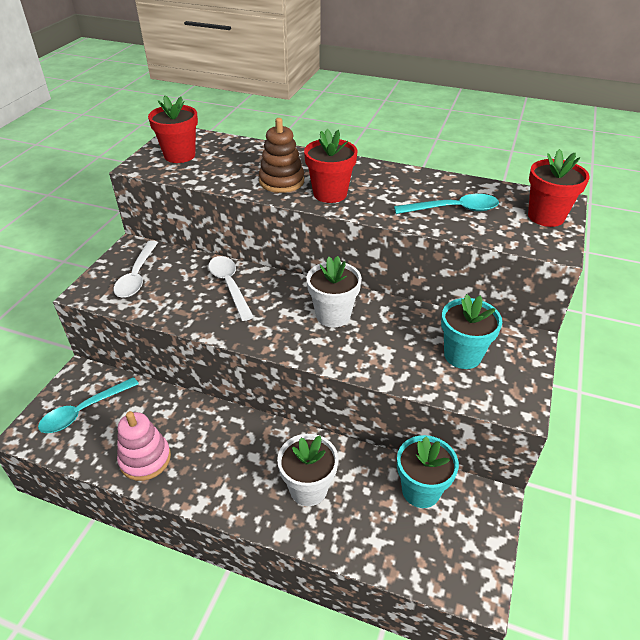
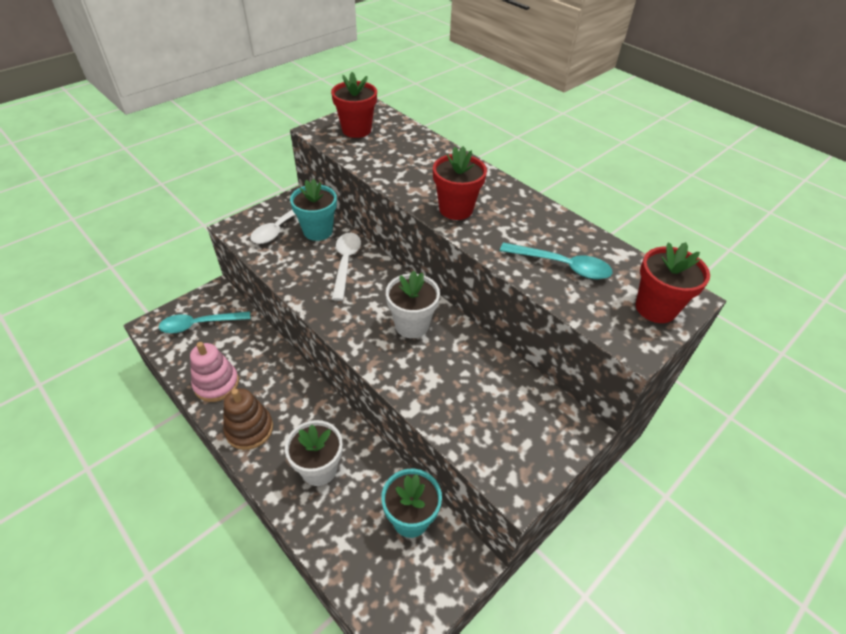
camera: 25 degrees right, 5 degrees up
brown stacking toy [259,118,304,193] -> brown stacking toy moved to [223,388,273,450]
turquoise flower pot [441,294,502,369] -> turquoise flower pot moved to [290,179,337,241]

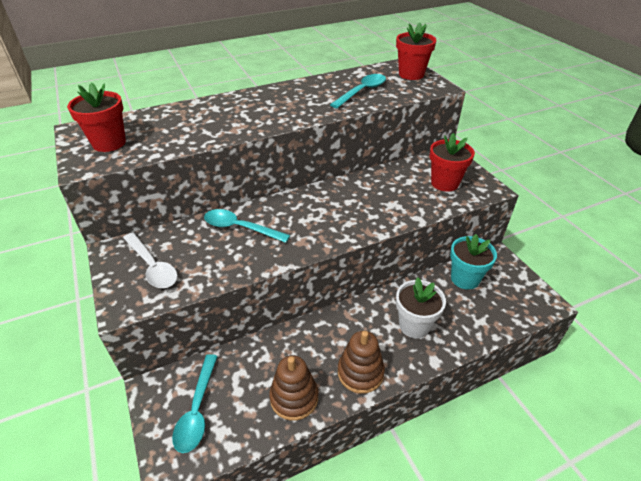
camera: 70 degrees left, 5 degrees down
pink stacking toy [190,342,239,402] -> brown stacking toy [269,355,318,421]
turquoise flower pot [290,179,337,241] -> none
white spoon [332,233,361,301] -> turquoise spoon [204,209,290,243]
white flower pot [386,271,440,338] -> none
red flower pot [433,146,487,220] -> red flower pot moved to [430,133,475,192]

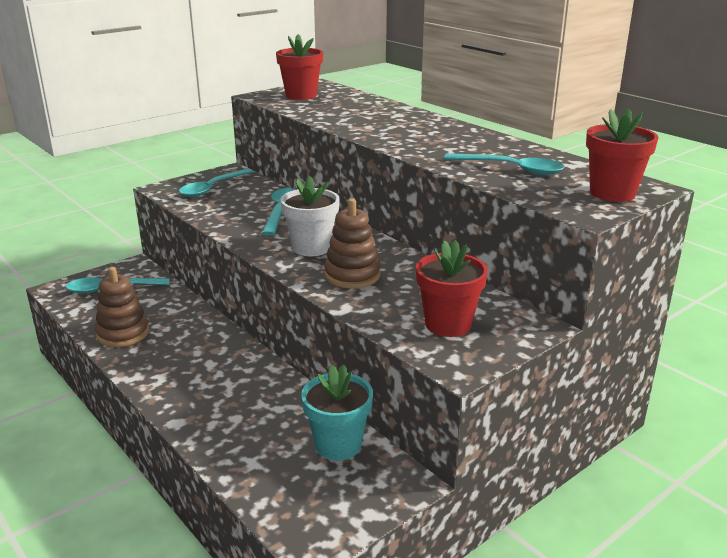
camera: 75 degrees right, 15 degrees down
white spoon [123,232,178,288] -> turquoise spoon [179,168,254,197]
brown stacking toy [338,331,385,394] -> brown stacking toy moved to [324,198,381,288]
white flower pot [396,277,446,338] -> white flower pot moved to [280,175,340,256]

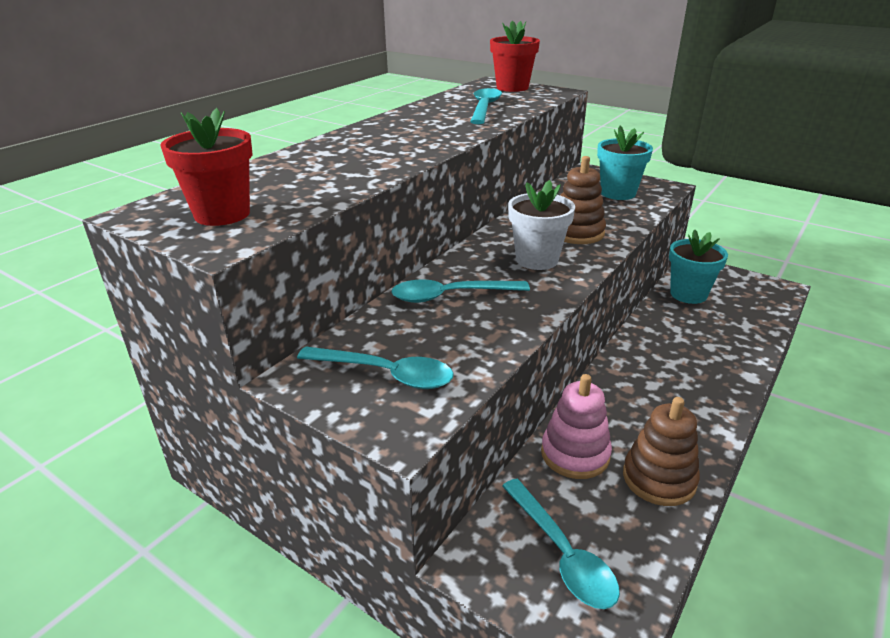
camera: 105 degrees left, 5 degrees up
red flower pot [416,240,488,337] -> turquoise flower pot [597,126,653,200]
none -> pink stacking toy [541,374,612,479]

